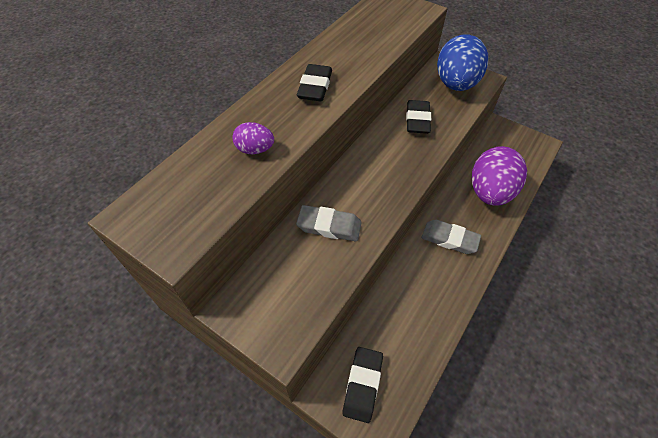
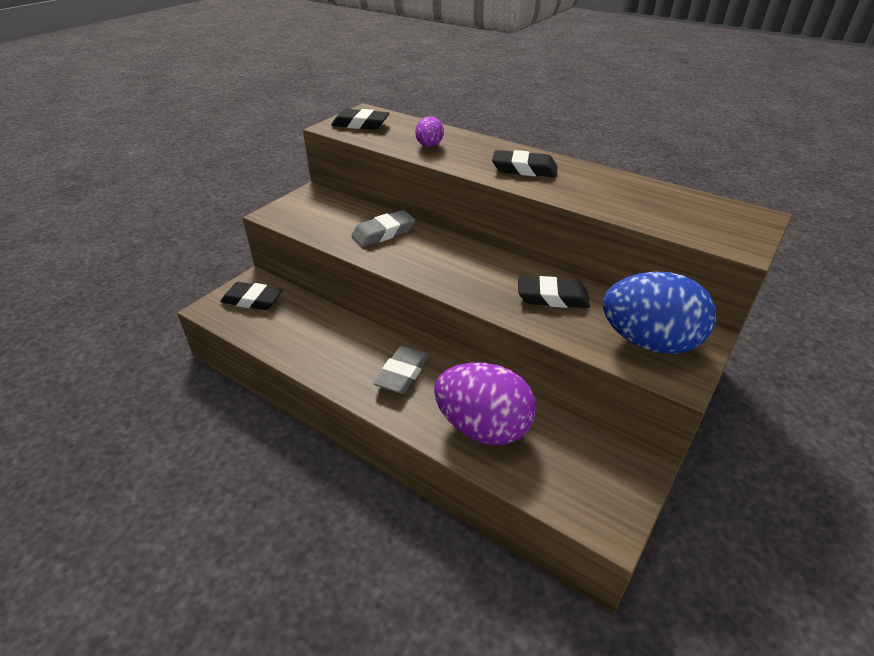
camera: 90 degrees right, 15 degrees down
grey eraser [296,205,362,241] -> grey eraser turned 45 degrees clockwise [351,210,415,247]
none -> black eraser [331,109,390,130]

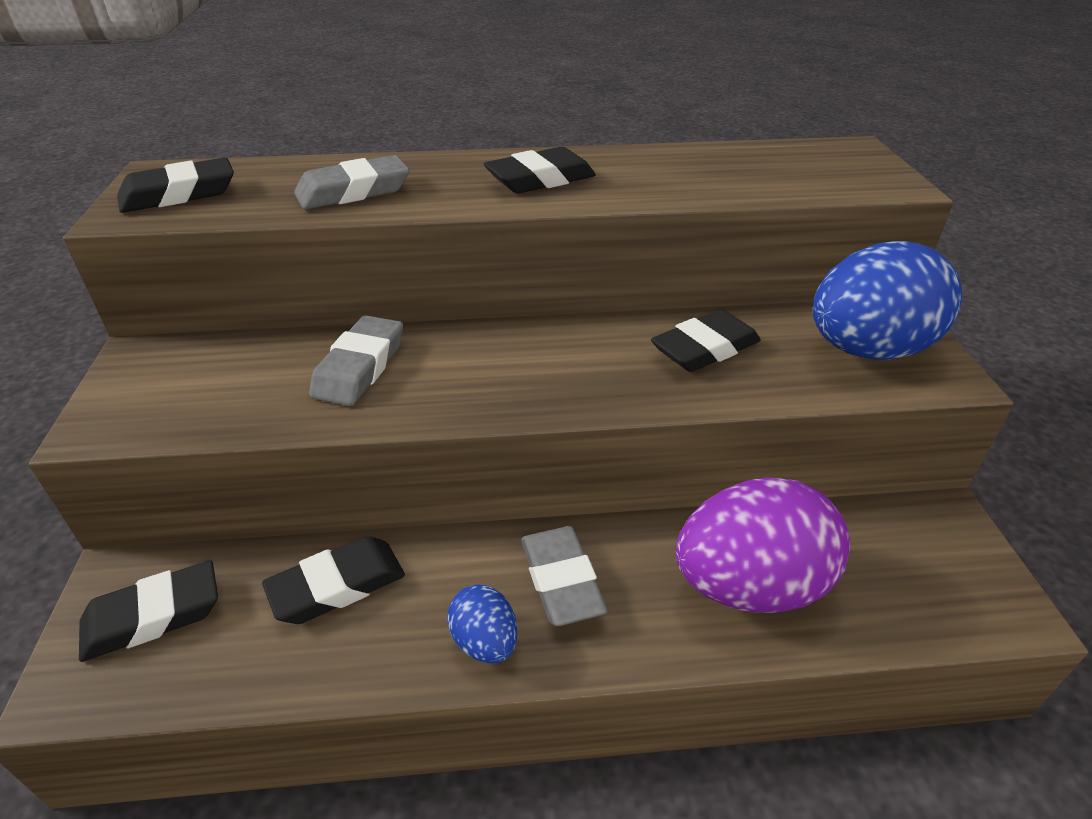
camera: 40 degrees left, 0 degrees up
purple egg [415,117,444,147] -> grey eraser [294,155,410,210]
none -> black eraser [262,536,405,624]
none -> blue egg [447,584,518,663]

